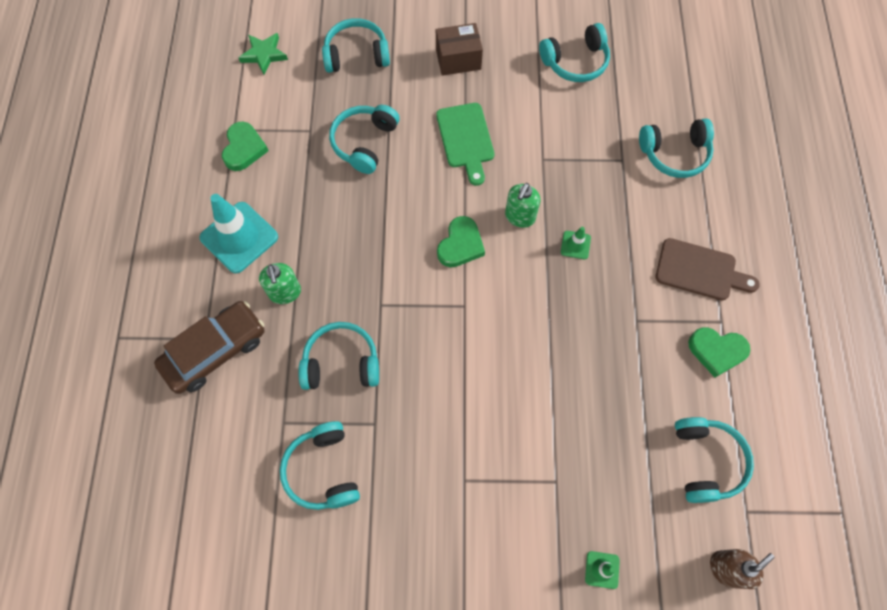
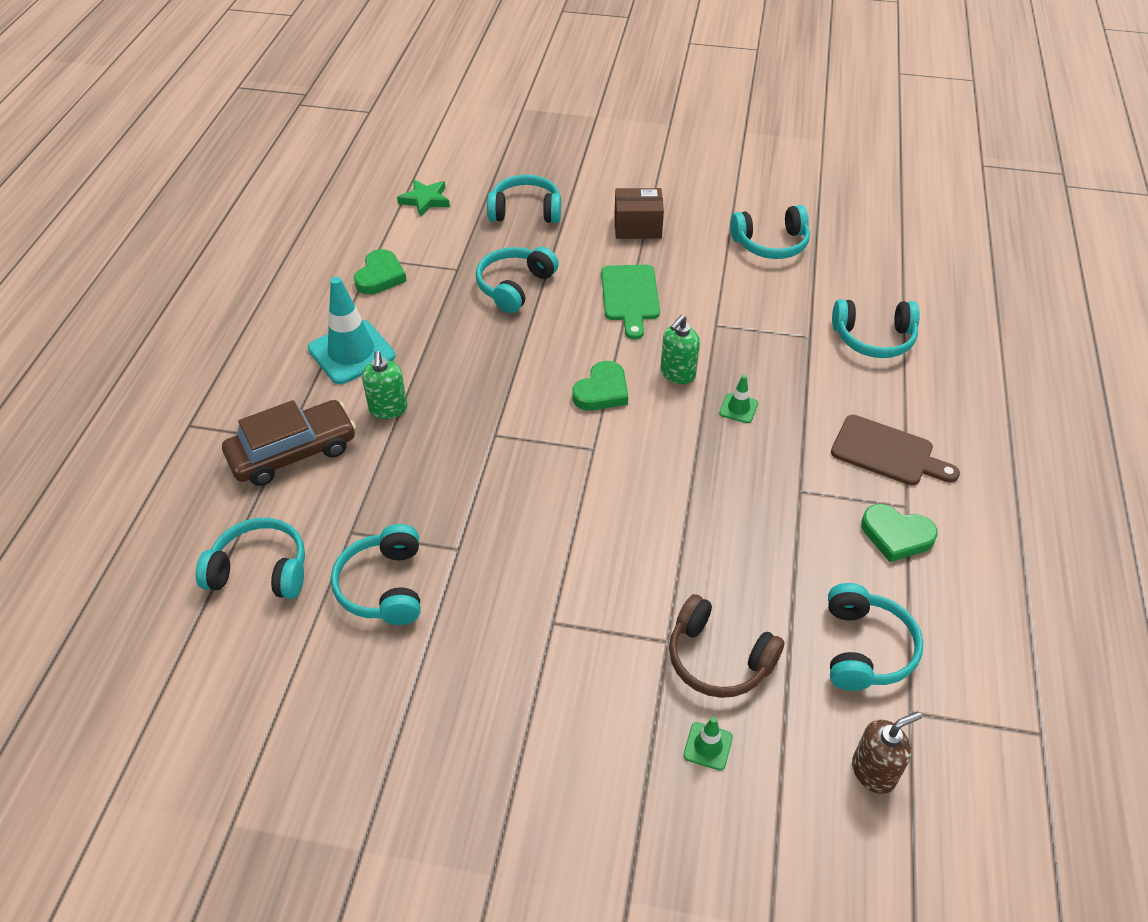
camera: 10 degrees right, 20 degrees down
turquoise headphones [298,322,379,390] -> turquoise headphones moved to [196,518,305,599]
none -> brown headphones [669,594,784,698]

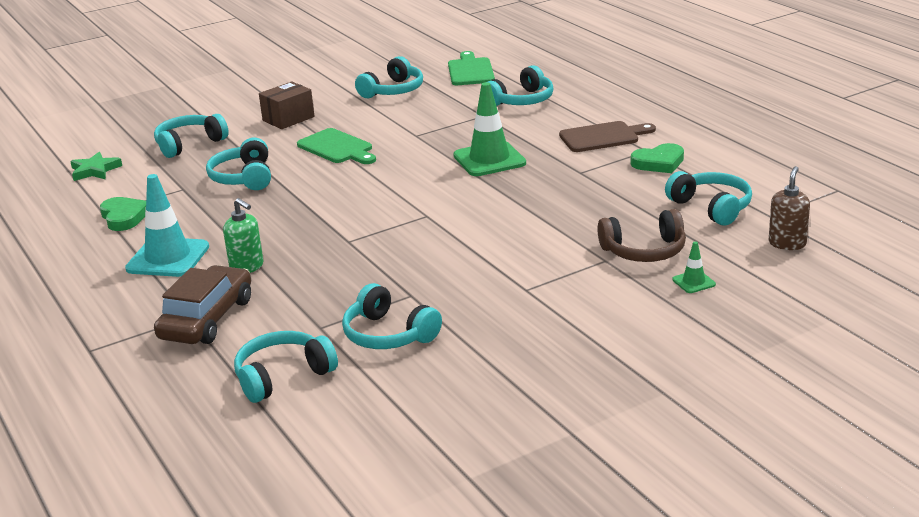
camera: 40 degrees left, 20 degrees down
green heart [572,361,628,411] -> none
green soap dispenser [660,315,700,384] -> none
green traffic cone [719,375,758,423] -> green traffic cone [453,82,526,176], size x2.18
none -> green cutting board [448,51,495,85]

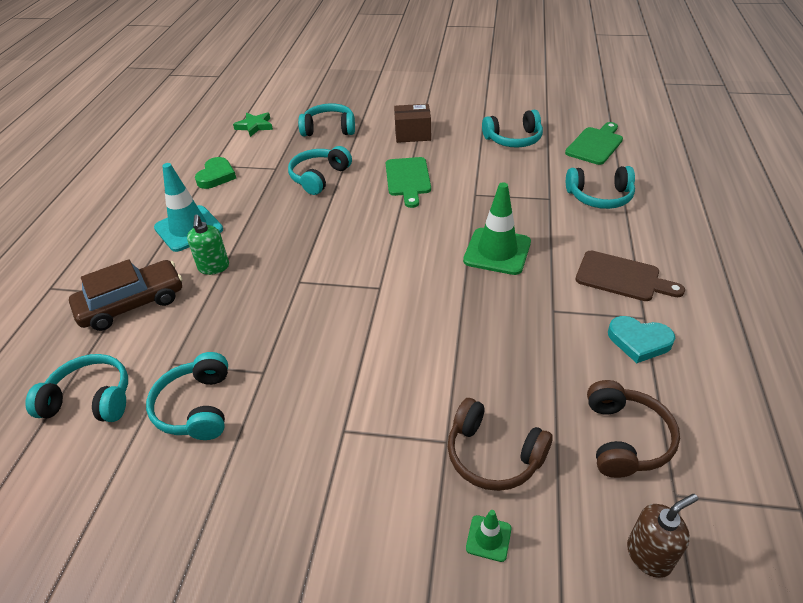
camera: 40 degrees right, 15 degrees up
green heart [631,143,684,173] -> turquoise heart [608,316,675,363]
turquoise headphones [665,171,752,225] -> brown headphones [587,380,680,478]

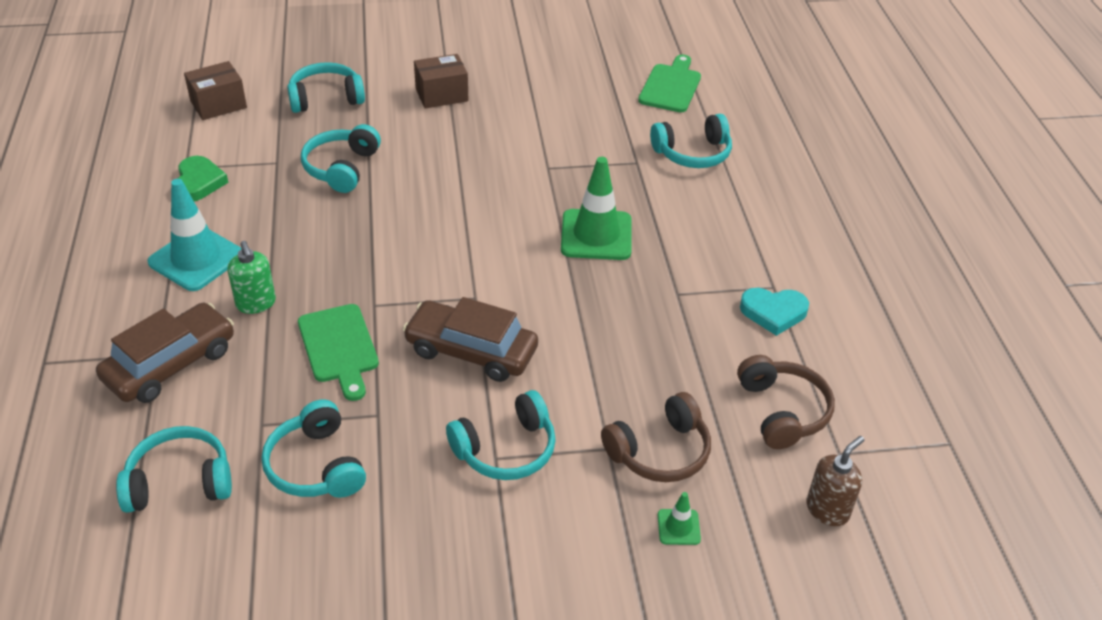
camera: 20 degrees left, 0 degrees up
green star [233,112,273,137] -> brown box [184,61,247,120]
green cutting board [386,157,431,208] -> green cutting board moved to [298,304,379,401]
brown headphones [448,398,553,491] -> brown headphones turned 45 degrees counterclockwise [601,392,711,482]
turquoise headphones [482,110,543,148] -> turquoise headphones moved to [446,390,556,480]
brown cutting board [576,251,685,301] -> none
none -> brown car [403,297,538,382]

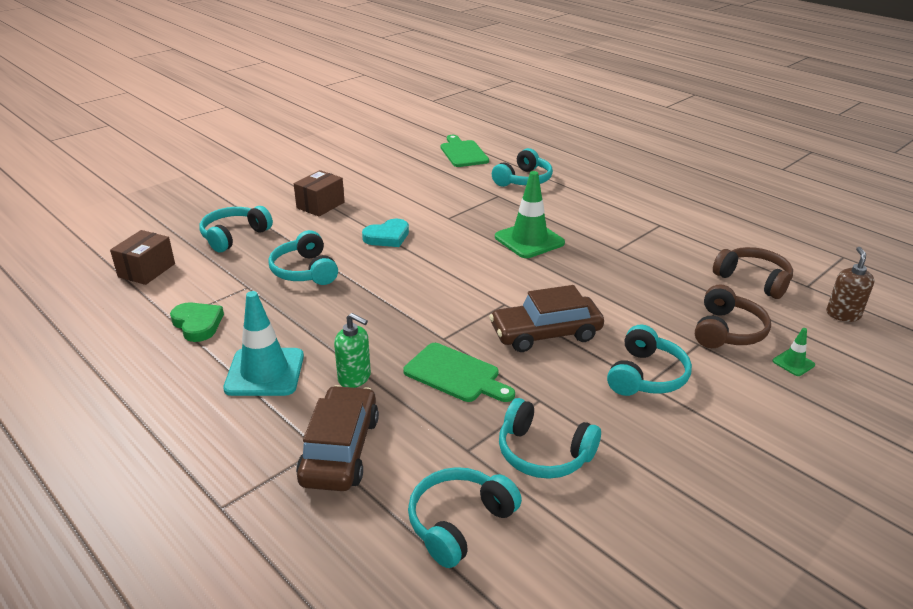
camera: 35 degrees left, 10 degrees down
turquoise heart [740,288,809,336] -> turquoise heart moved to [362,219,409,247]

